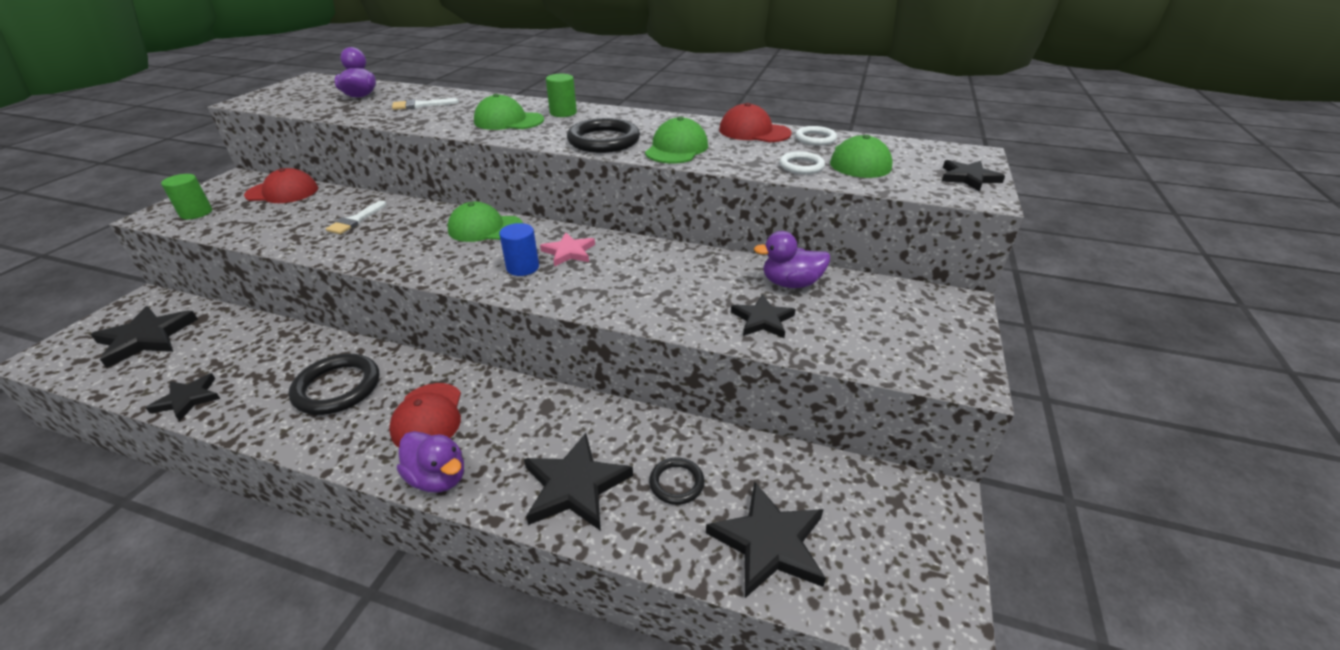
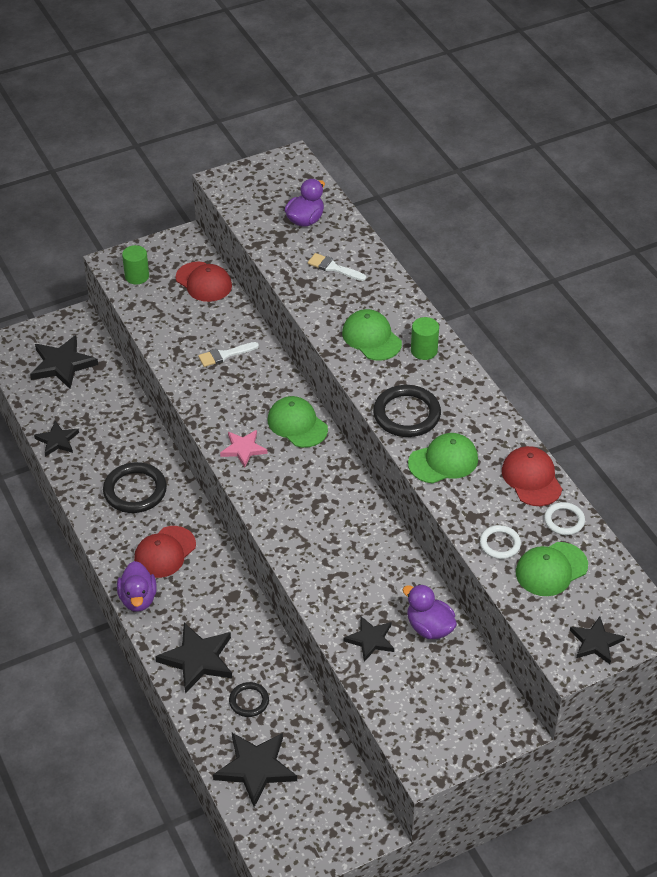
camera: 45 degrees right, 10 degrees up
blue cylinder [499,223,539,276] -> none
pink star [540,232,595,267] -> pink star moved to [220,430,267,468]

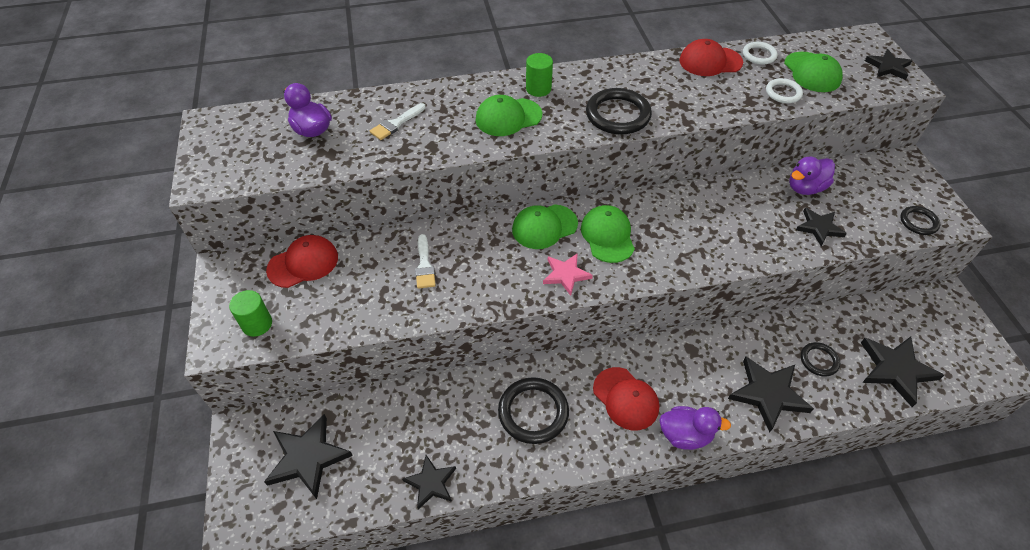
camera: 75 degrees left, 5 degrees up
green cap [408,433,478,484] -> green cap moved to [581,205,635,263]
none -> black ring [900,206,940,235]

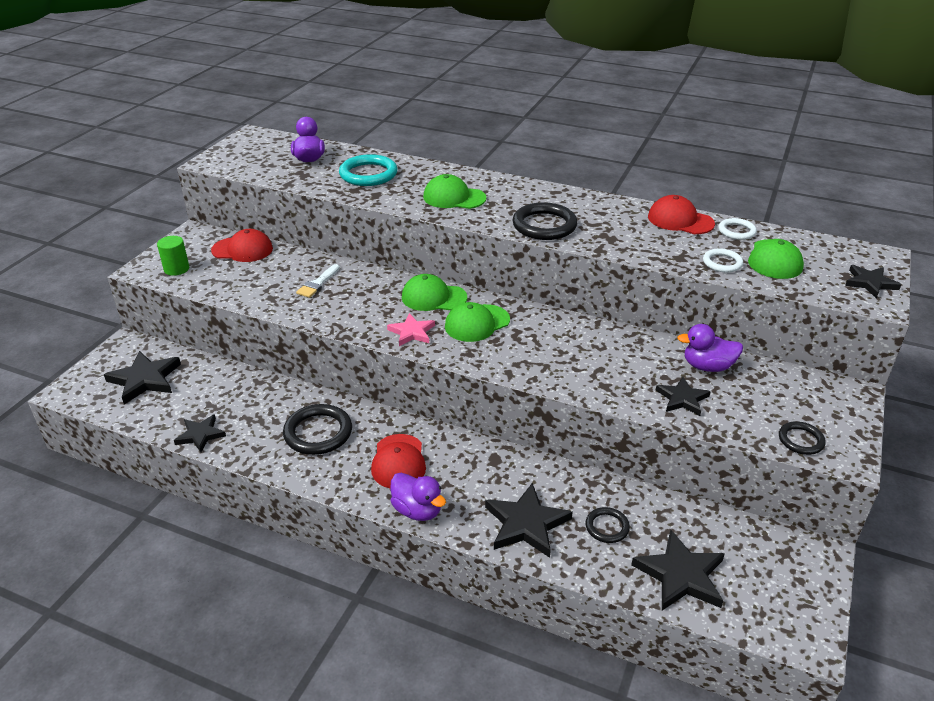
camera: 35 degrees right, 15 degrees down
white brush [370,103,426,140] -> turquoise ring [339,154,398,186]
green cylinder [526,53,553,97] -> none
green cap [581,205,635,263] -> green cap turned 150 degrees counterclockwise [445,302,510,342]

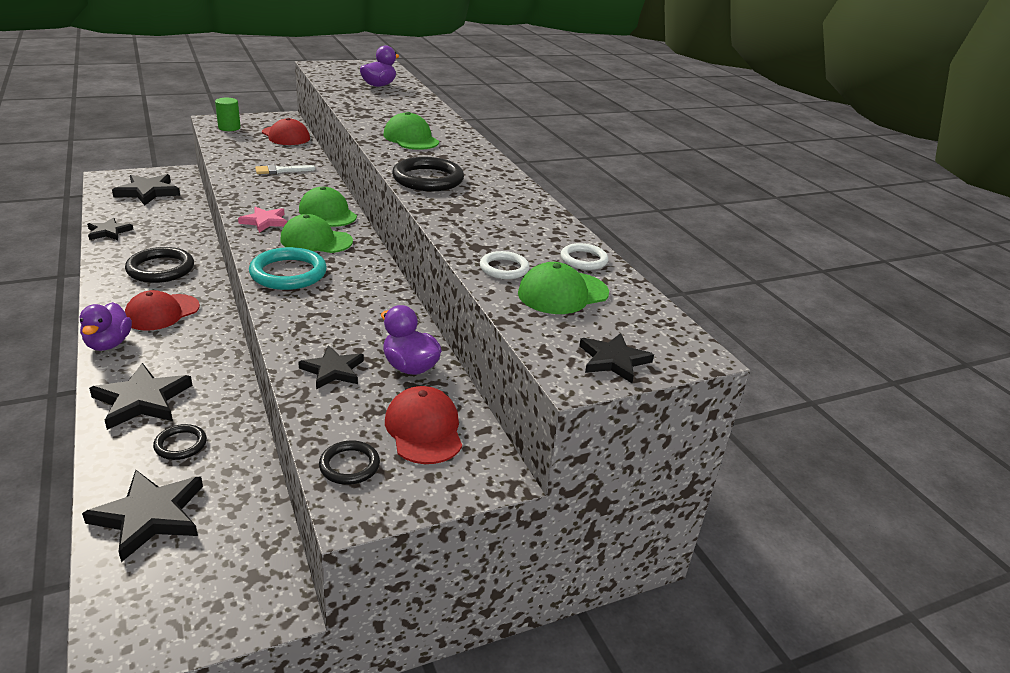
camera: 40 degrees right, 5 degrees down
turquoise ring [339,154,398,186] -> turquoise ring moved to [249,247,327,290]
red cap [648,195,715,234] -> red cap moved to [385,386,462,464]

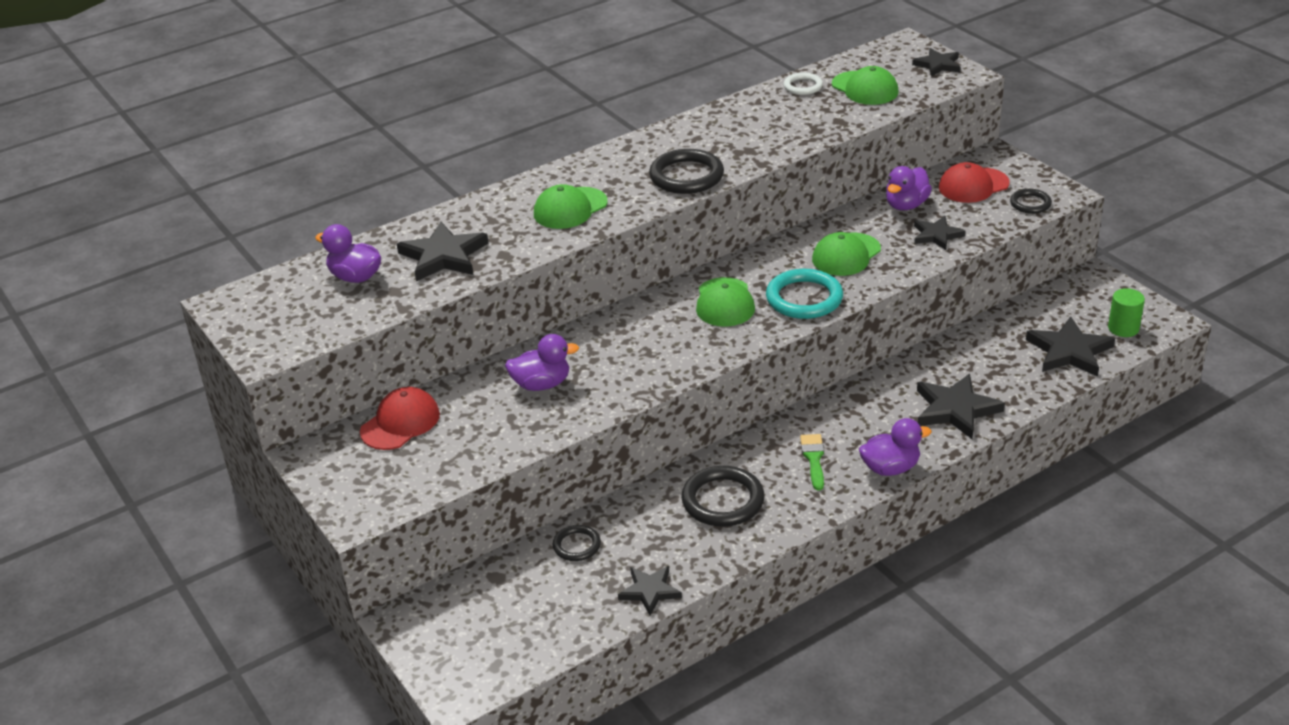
camera: 95 degrees left, 5 degrees up
black star [112,174,180,205] -> black star moved to [397,222,488,281]
red cap [125,290,200,331] -> green brush [800,434,824,491]
black ring [153,424,207,460] -> black ring moved to [553,525,601,561]
green cylinder [215,98,241,131] -> green cylinder moved to [1108,288,1145,337]
pink star [238,207,288,233] -> none
white brush [255,165,315,174] -> purple duck [505,334,579,391]
green cap [299,187,357,227] -> green cap moved to [812,232,881,276]
white ring [480,251,530,279] -> none

